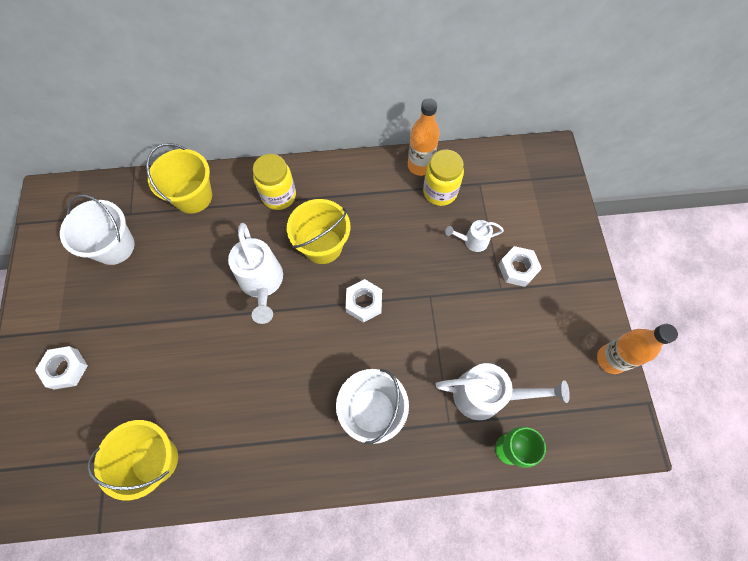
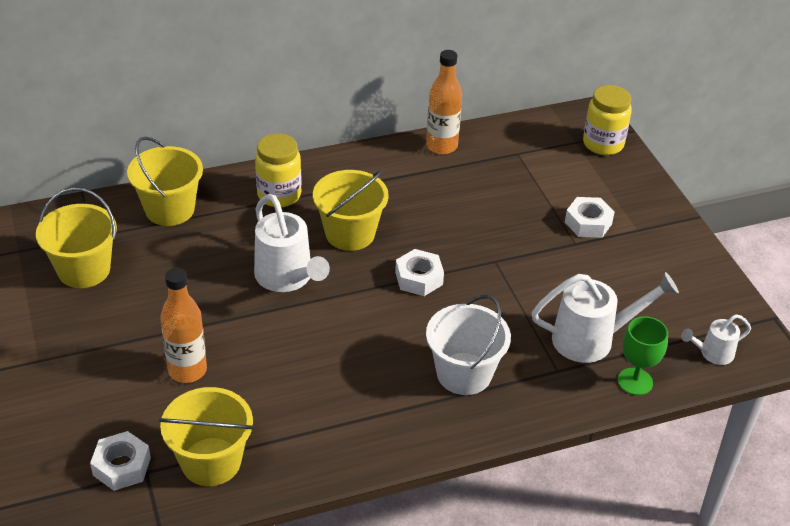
camera: 15 degrees left, 25 degrees down
white nut [35,346,88,390] -> white nut moved to [90,431,151,491]
white bucket [60,194,135,265] -> yellow bucket [36,188,117,288]
yellow jar [423,150,464,206] -> yellow jar moved to [583,85,632,155]
white watering can [445,220,504,252] -> white watering can moved to [681,314,751,365]
orange bottle [597,324,678,374] -> orange bottle moved to [160,268,207,383]

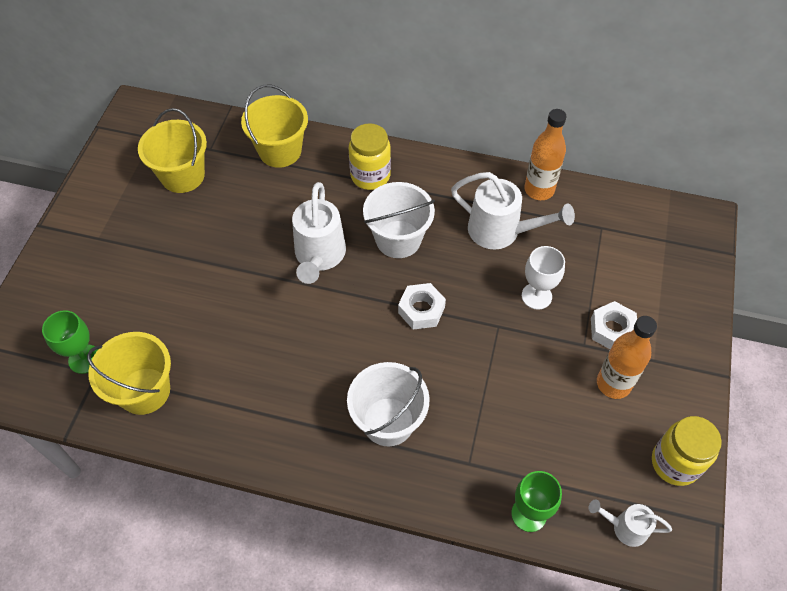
camera: 35 degrees right, 15 degrees up
white nut [90,431,151,491] -> green goblet [42,310,98,374]
orange bottle [160,268,207,383] -> orange bottle moved to [597,316,657,399]
yellow bucket [313,170,389,251] -> white bucket [363,182,435,258]
white watering can [531,272,679,363] -> white watering can moved to [451,172,575,249]
yellow jar [583,85,632,155] -> yellow jar moved to [652,416,722,486]
none -> white goblet [522,246,565,310]

